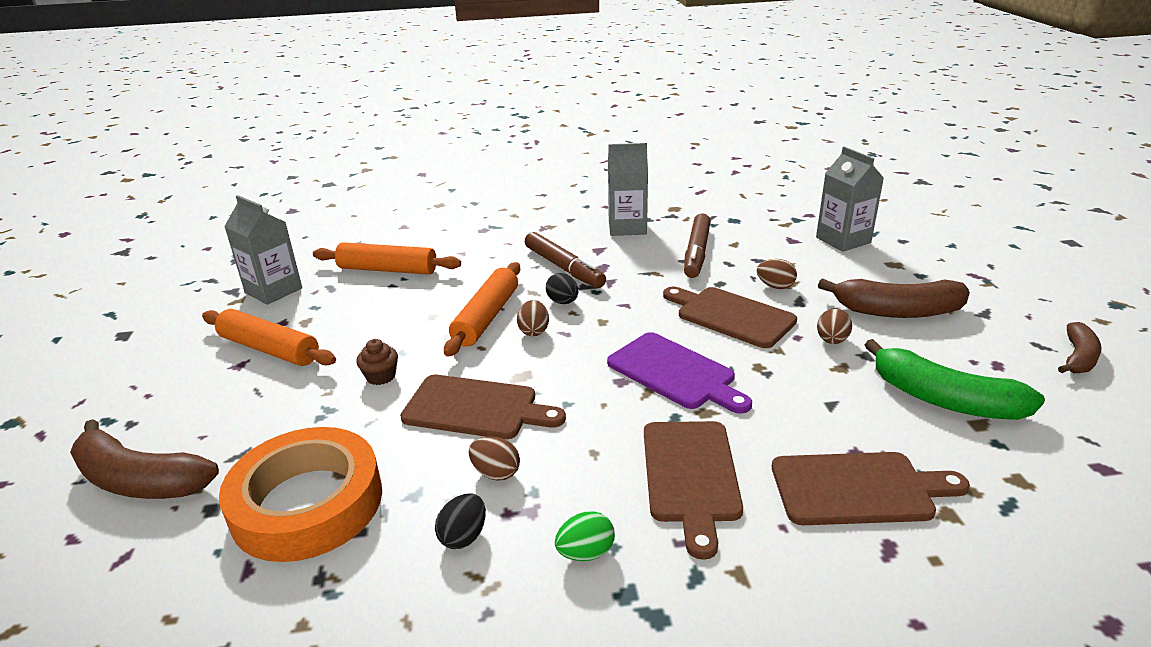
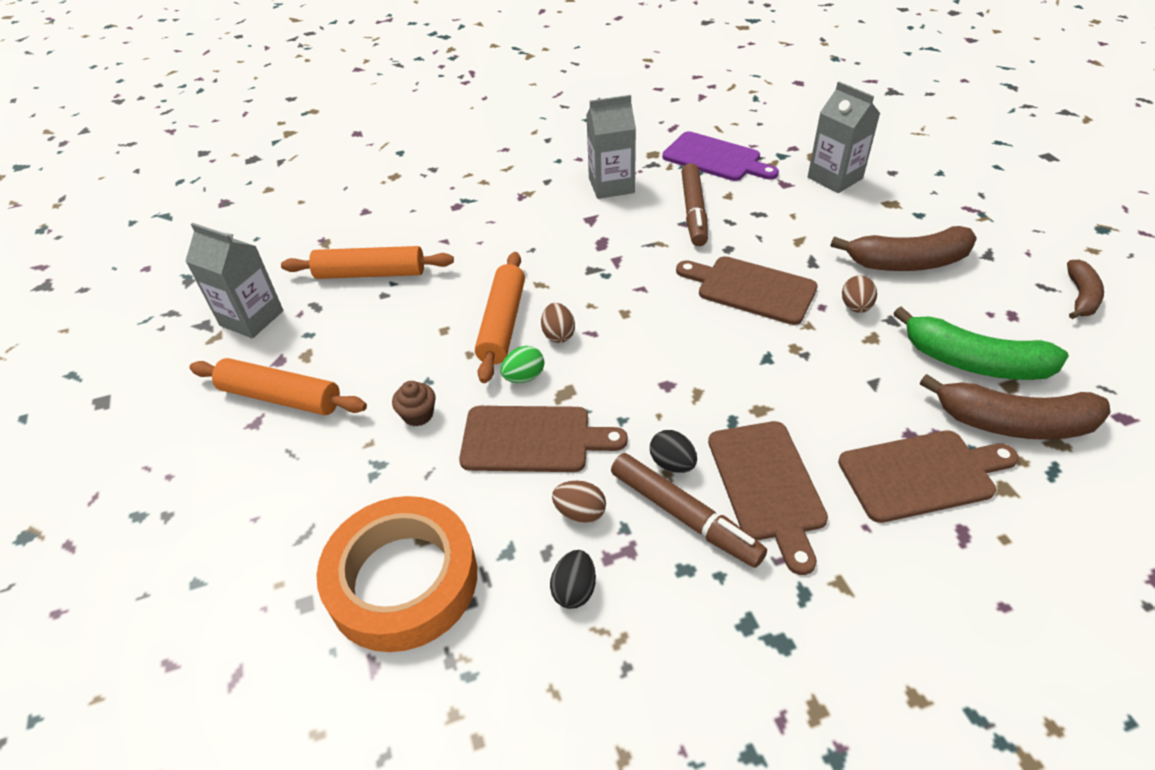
camera: 10 degrees left, 15 degrees up
brown banana [70,419,219,499] -> brown banana moved to [920,374,1111,440]
brown marker [525,232,606,288] -> brown marker moved to [611,453,767,568]
black egg [546,273,578,304] -> black egg moved to [650,430,697,473]
green egg [555,511,615,561] -> green egg moved to [500,346,544,383]
purple cutting board [607,332,752,414] -> purple cutting board moved to [662,131,779,181]
brown egg [757,259,797,289] -> none

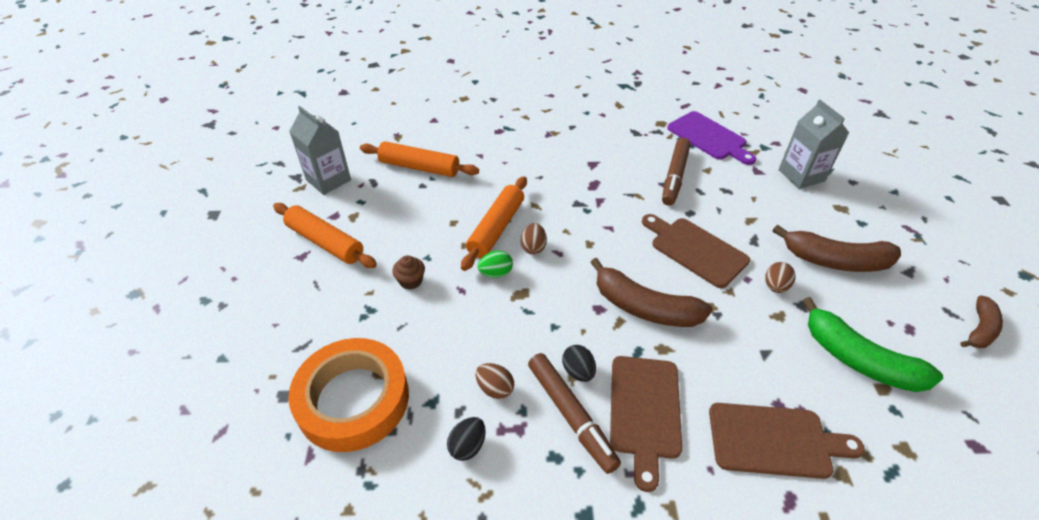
camera: 15 degrees right, 0 degrees up
brown cutting board [459,406,628,472] -> none
grey carton [586,95,636,199] -> none
brown banana [920,374,1111,440] -> brown banana moved to [590,258,713,327]

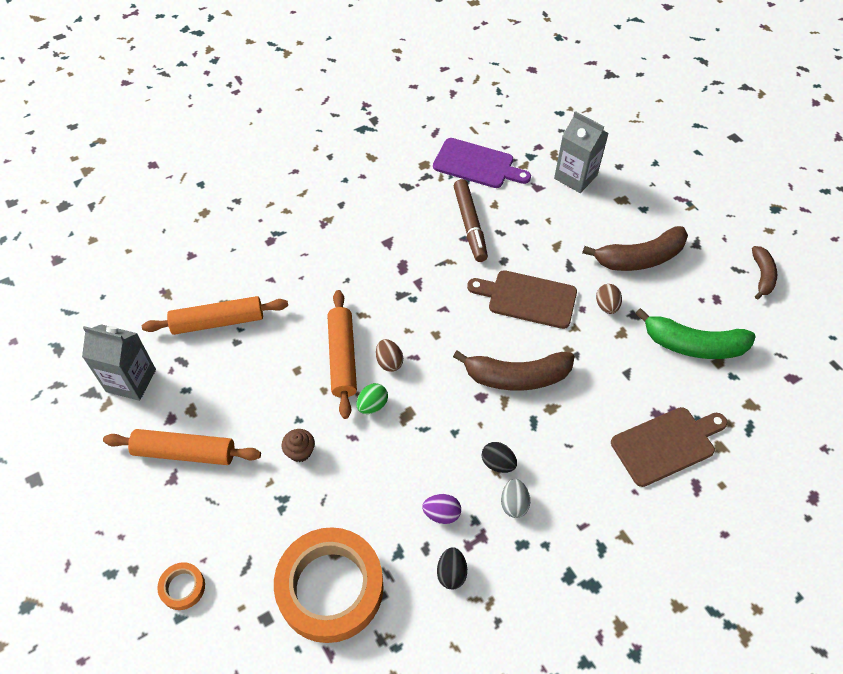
camera: 30 degrees left, 10 degrees up
brown egg [475,363,514,399] -> purple egg [422,494,461,524]
brown marker [528,353,621,474] -> grey egg [501,479,530,518]
brown cutting board [610,356,682,492] -> none
none -> orange tape [157,562,205,610]

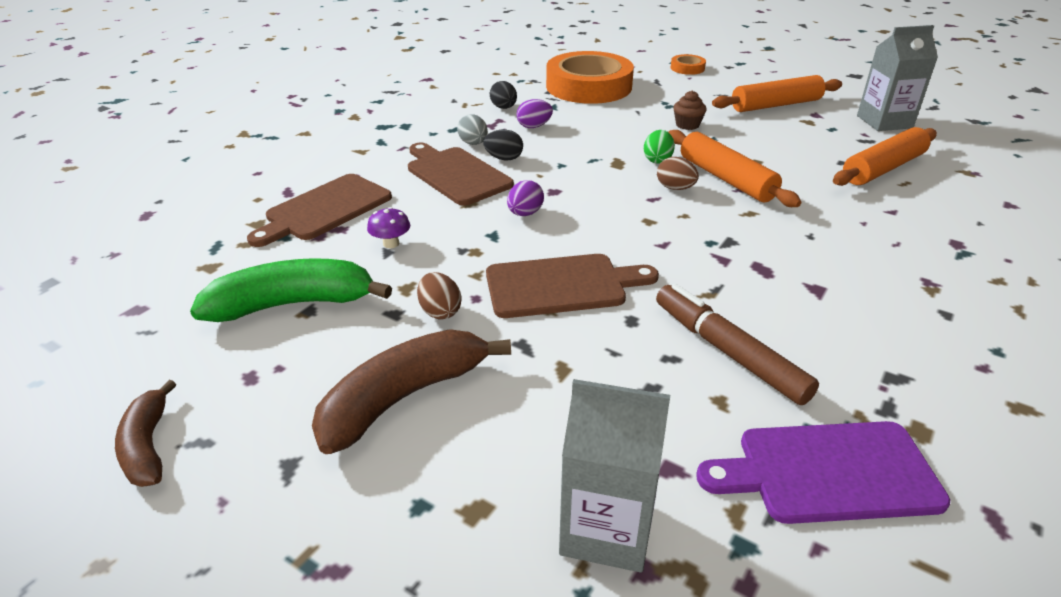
camera: 155 degrees right, 20 degrees down
brown banana [453,351,575,391] -> purple egg [507,180,544,216]
none -> purple mushroom [367,207,410,248]
none -> brown cutting board [408,142,514,206]

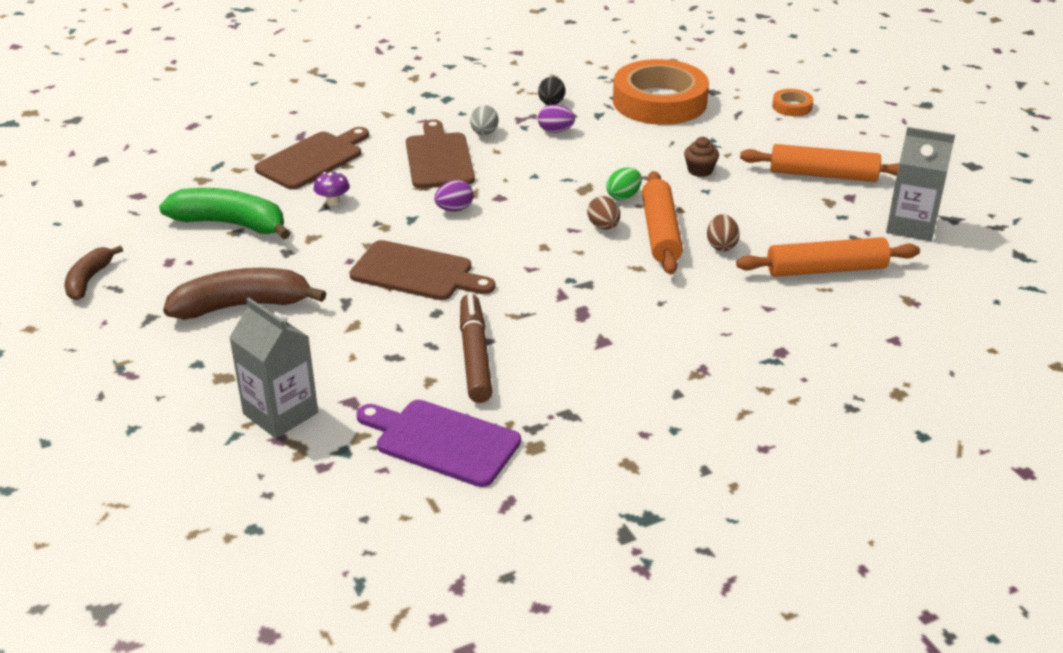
camera: 30 degrees right, 0 degrees up
brown cutting board [247,174,392,247] -> brown cutting board turned 150 degrees clockwise [255,127,369,189]
brown egg [417,272,461,319] -> brown egg moved to [707,214,740,251]
black egg [483,130,523,161] -> none

